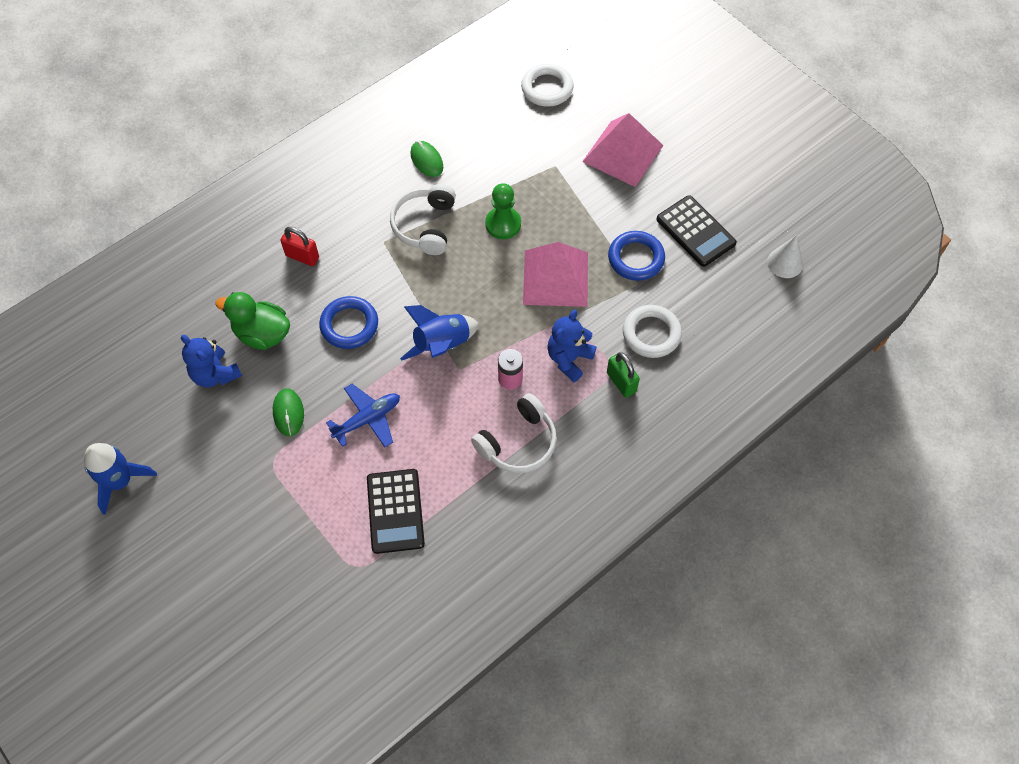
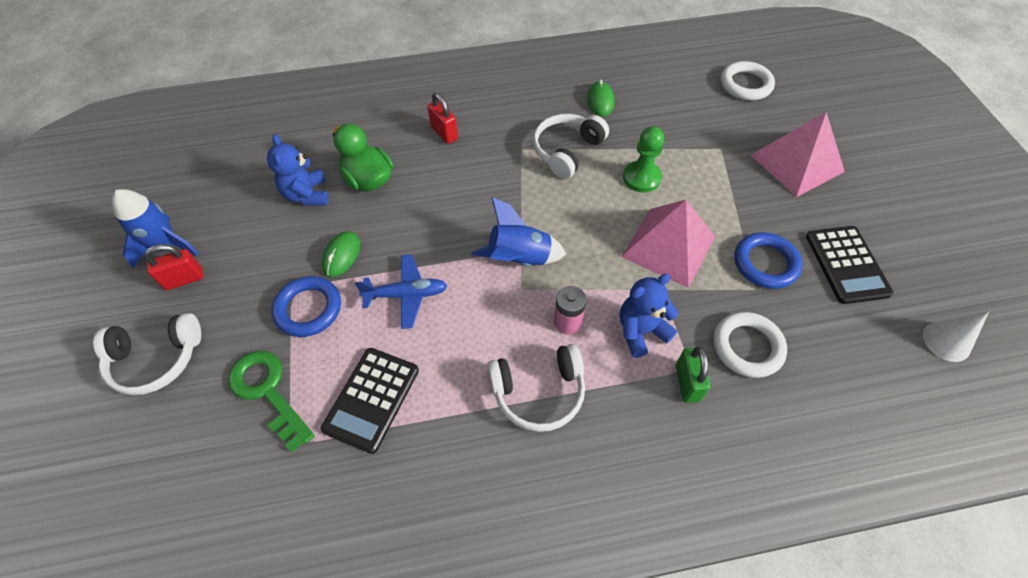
camera: 30 degrees right, 5 degrees down
blue ring [319,296,378,349] -> blue ring moved to [272,276,341,337]
none -> white headphones [93,313,201,395]
none -> red padlock [144,244,204,290]
none -> green key [228,351,315,453]

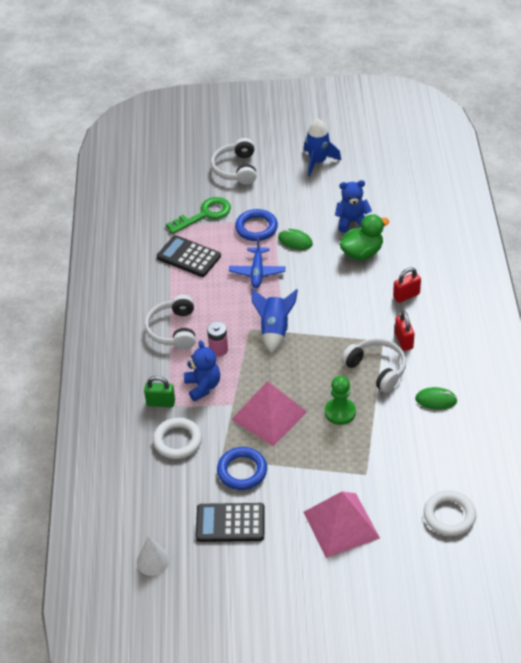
camera: 100 degrees right, 10 degrees down
red padlock [144,244,204,290] -> red padlock moved to [395,311,414,351]

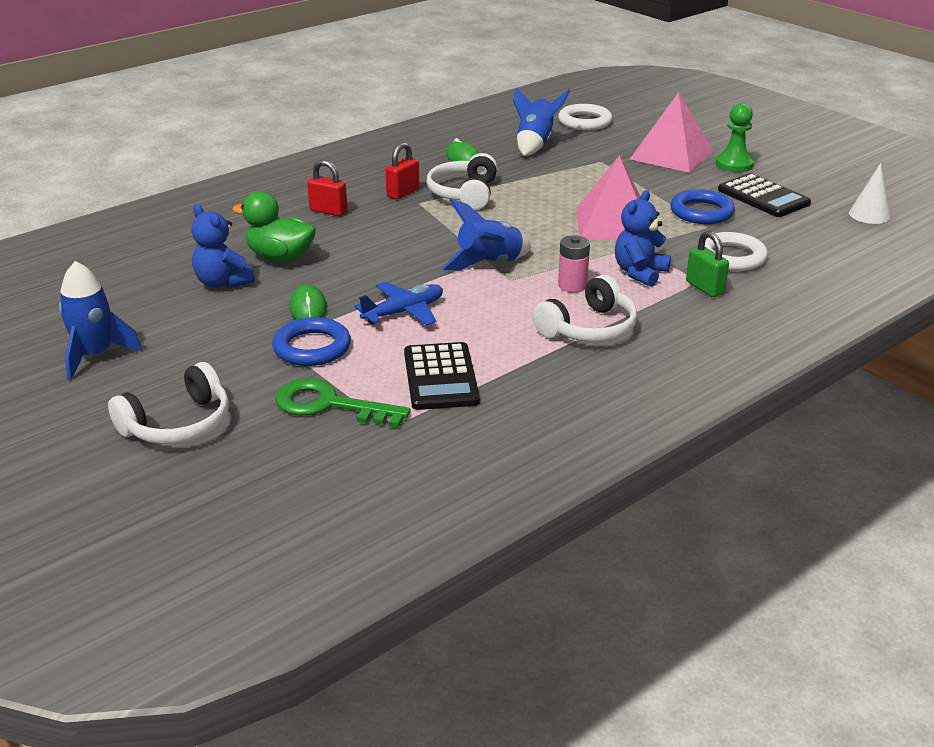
camera: 130 degrees left, 15 degrees down
green pawn [325,376,356,425] -> green pawn moved to [715,103,754,172]
none -> blue rocket [513,88,570,156]

